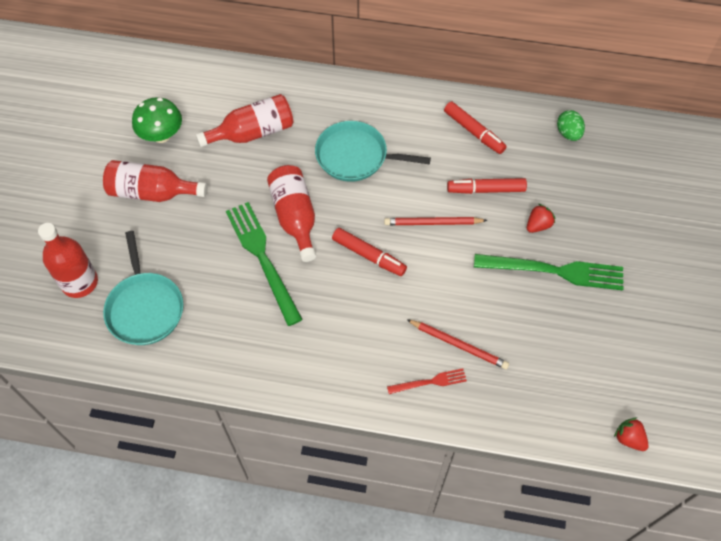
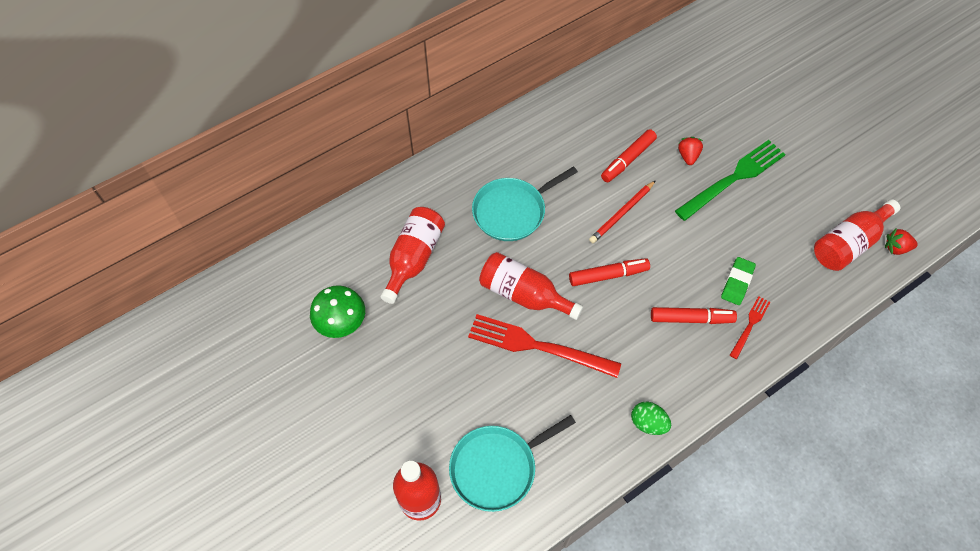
camera: 45 degrees left, 0 degrees up
red bottle [103,160,208,202] -> red bottle moved to [814,199,900,271]
turquoise pan [103,231,183,345] -> turquoise pan turned 120 degrees clockwise [449,415,576,512]
green fork [226,202,303,326] -> red fork [468,314,621,378]
red pencil [407,319,509,369] -> green eraser [721,257,756,305]
red marker [444,101,507,154] -> red marker moved to [651,307,737,324]
green egg [557,110,585,141] -> green egg moved to [631,402,671,435]

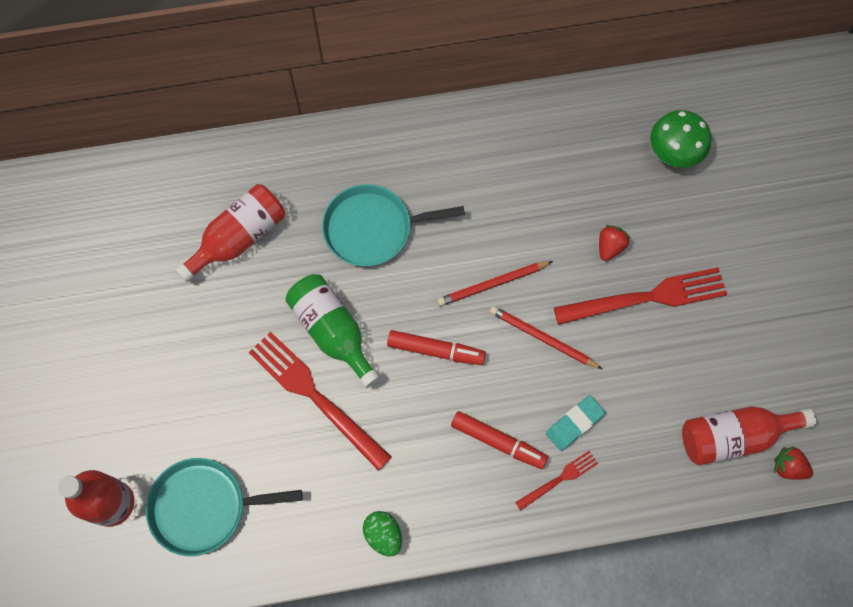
camera: 25 degrees right, 10 degrees up
green mushroom [310,285,365,338] -> green mushroom moved to [650,110,711,168]
red bottle [479,252,583,320] -> green bottle [285,274,380,388]
red marker [601,129,657,183] -> none
green fork [675,140,786,221] -> red fork [554,267,727,325]
green eraser [721,257,756,305] -> turquoise eraser [546,395,605,451]
none -> red pencil [490,306,602,369]

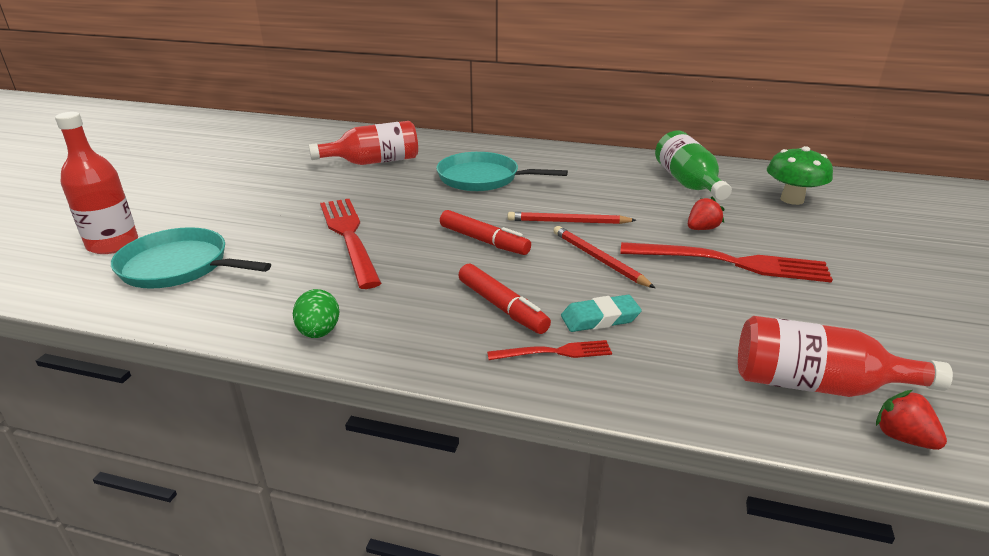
camera: 25 degrees right, 40 degrees down
green bottle [285,274,380,388] -> green bottle moved to [655,130,732,200]

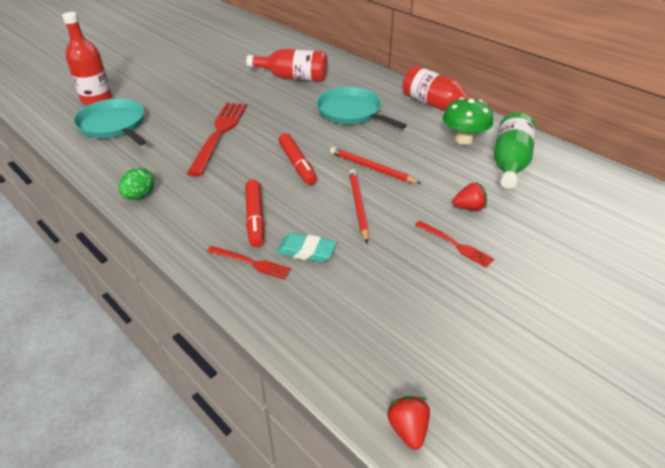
camera: 30 degrees right, 10 degrees up
red fork [620,242,833,283] -> red fork [415,221,494,268], size x0.50
red bottle [738,316,953,397] -> red bottle moved to [403,66,487,111]
green mushroom [767,146,833,205] -> green mushroom moved to [443,97,493,145]

